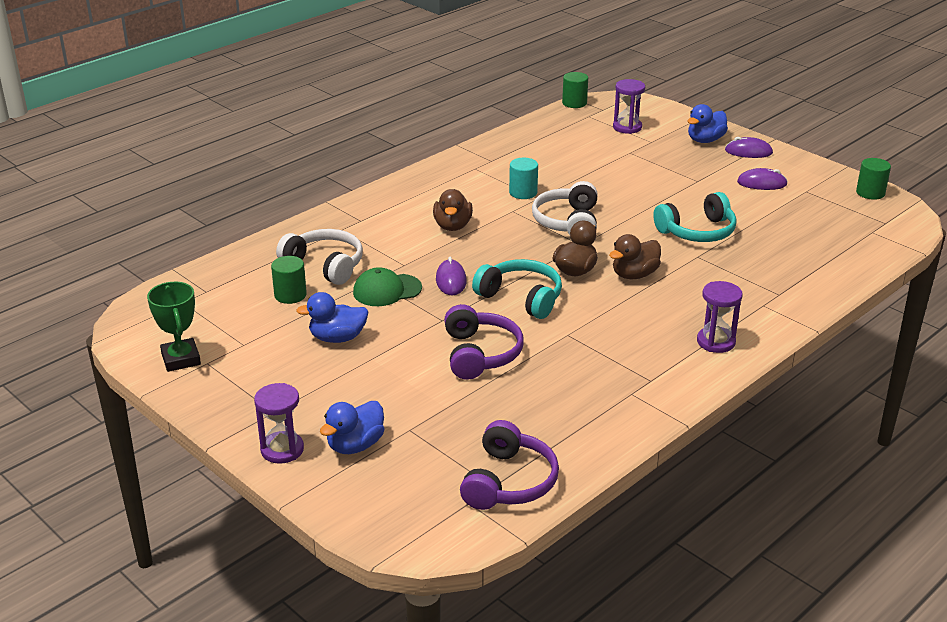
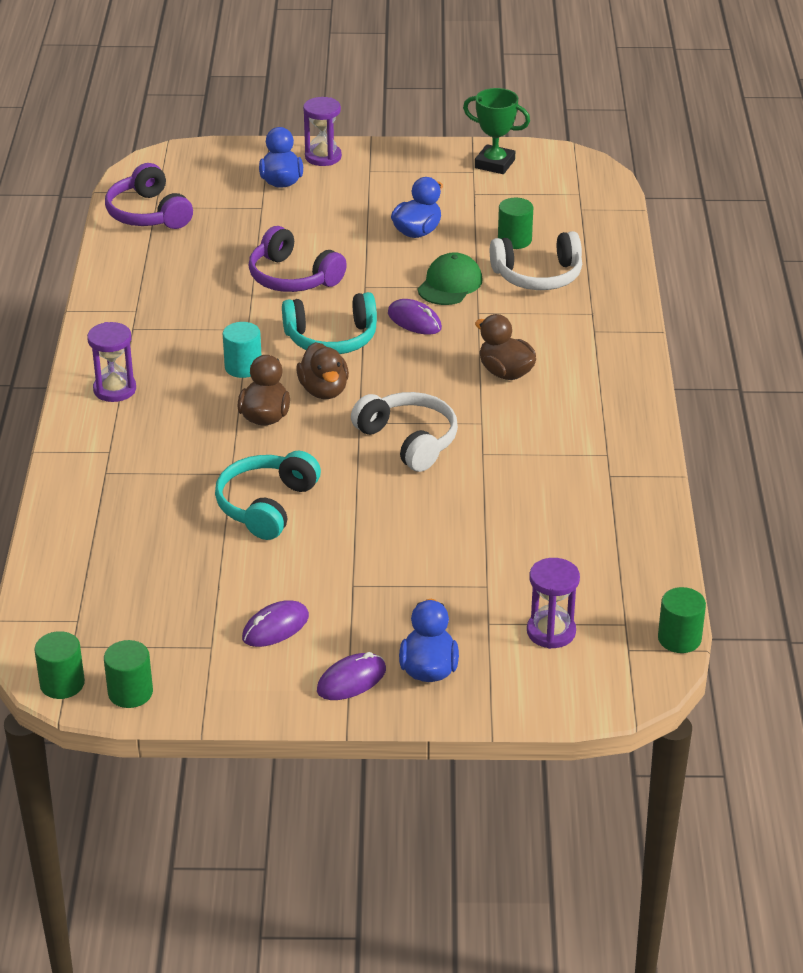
camera: 135 degrees right, 5 degrees up
turquoise cylinder [509,158,538,199] -> turquoise cylinder moved to [222,322,261,378]
none -> green cylinder [34,631,85,699]

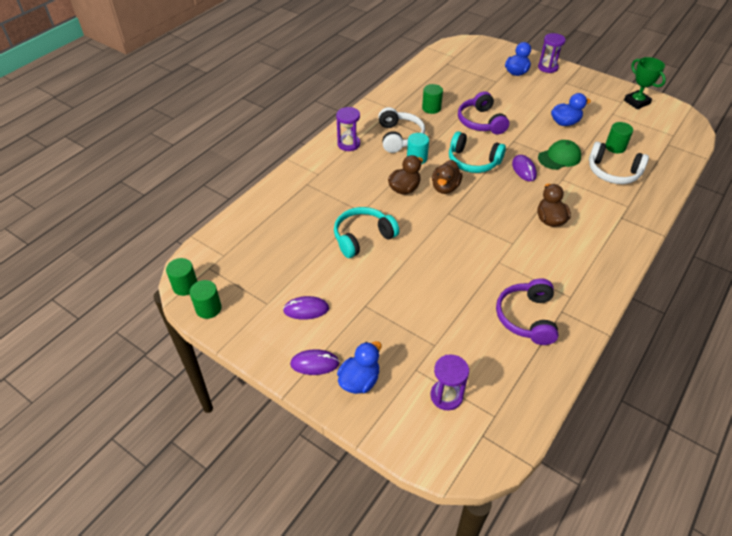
camera: 35 degrees right, 10 degrees up
purple headphones [105,163,193,229] -> purple headphones moved to [496,278,559,345]
white headphones [351,392,458,472] -> white headphones moved to [378,107,425,153]
green cylinder [658,587,706,653] -> green cylinder moved to [422,84,443,114]

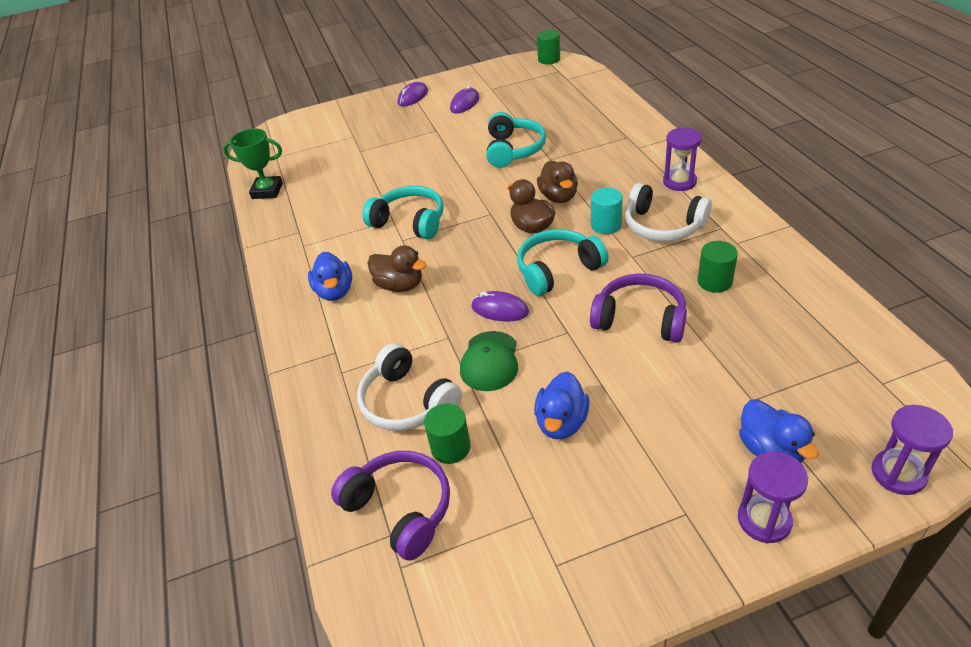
camera: 130 degrees right, 5 degrees down
green cylinder [190,280,222,319] -> none
blue duck [337,341,382,394] -> blue duck moved to [308,252,352,301]
purple hourglass [431,355,469,410] -> purple hourglass moved to [871,405,953,495]
purple headphones [496,278,559,345] -> purple headphones moved to [331,451,450,561]
white headphones [589,142,649,184] -> white headphones turned 105 degrees counterclockwise [357,343,462,431]
green trophy [624,57,666,109] -> green trophy moved to [223,128,283,199]
none -> turquoise headphones [362,186,444,239]

